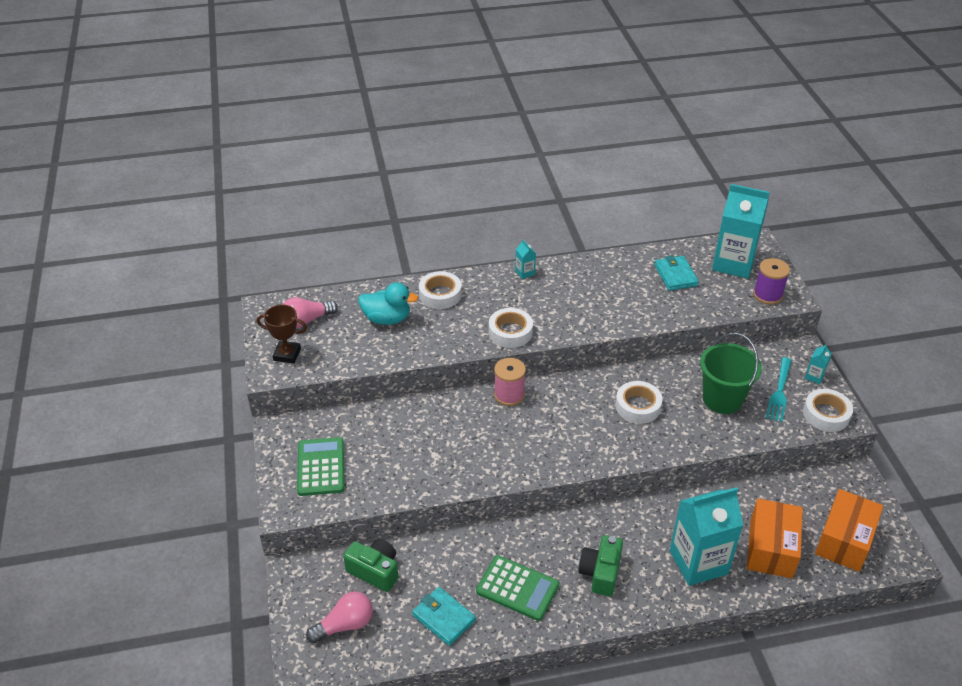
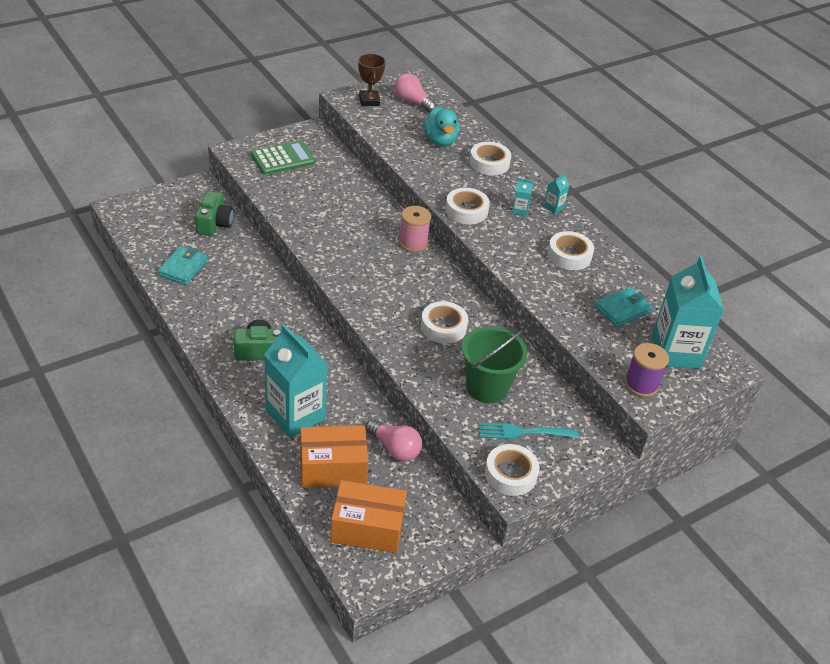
camera: 65 degrees right, 0 degrees up
pink light bulb [306,592,373,643] -> pink light bulb moved to [366,419,422,461]
green calculator [476,555,559,621] -> none
turquoise carton [805,344,832,384] -> turquoise carton moved to [512,178,534,217]
none -> white tape [547,231,594,270]

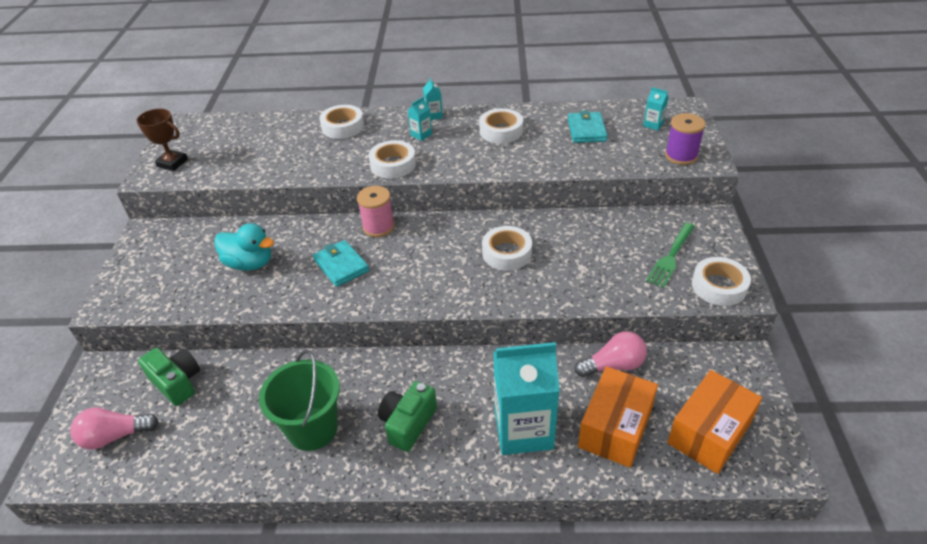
camera: 50 degrees left, 0 degrees up
turquoise wallet [158,246,208,285] -> turquoise wallet moved to [313,240,369,287]
green calculator [251,141,315,175] -> none
pink light bulb [394,73,437,113] -> pink light bulb moved to [70,407,159,450]
turquoise duck [423,106,459,146] -> turquoise duck moved to [214,223,274,271]
green bucket [462,327,527,403] -> green bucket moved to [259,350,340,451]
turquoise fork [479,423,579,439] -> green fork [646,223,695,288]
turquoise carton [652,256,724,369] -> turquoise carton [643,87,669,131], size x0.40

